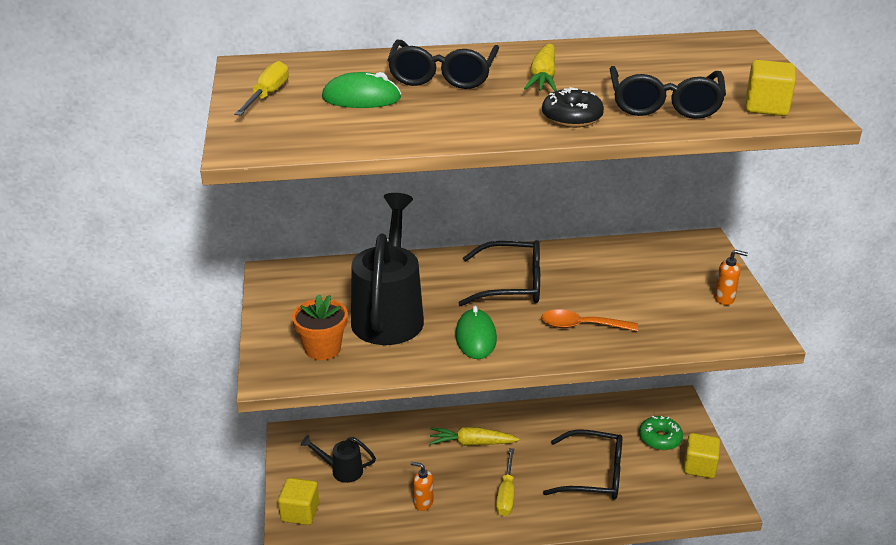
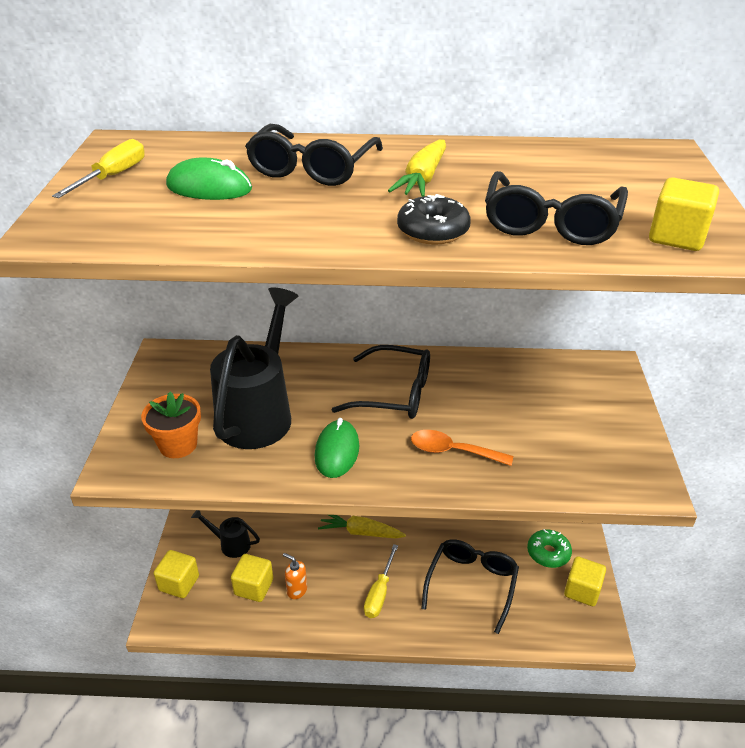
camera: 10 degrees right, 5 degrees up
black glasses [543,430,622,500] -> black glasses turned 90 degrees counterclockwise [421,539,519,634]
orange soap dispenser [714,250,748,305] -> none
none -> yellow cube [231,554,273,602]

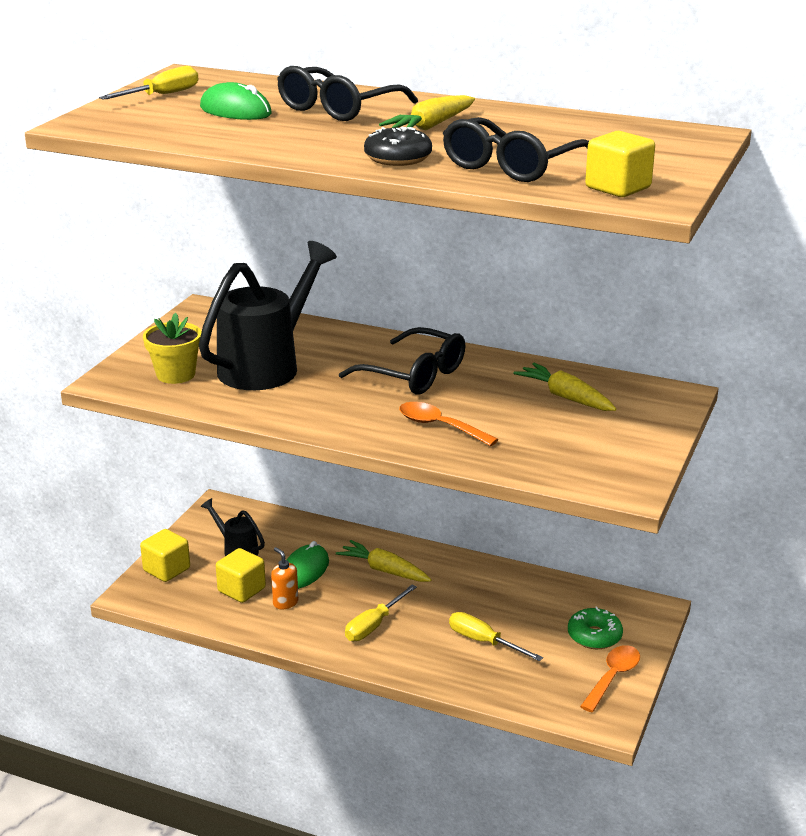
camera: 20 degrees right, 10 degrees down
orange flower pot [141,392,201,458] -> yellow flower pot [143,313,202,384]
green mouse [315,418,359,478] -> green mouse moved to [286,541,329,589]
black glasses [421,539,519,634] -> yellow screwdriver [449,612,543,661]
yellow cube [564,556,606,606] -> orange spoon [580,645,640,712]
none -> yellow carrot [513,363,616,411]

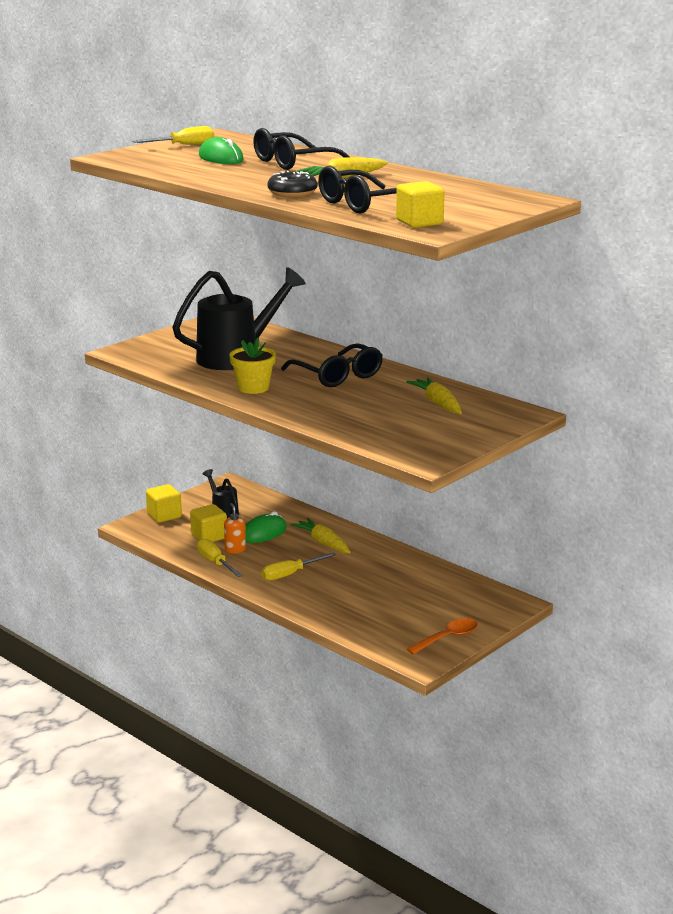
camera: 20 degrees right, 5 degrees down
yellow flower pot [143,313,202,384] -> yellow flower pot moved to [229,338,276,394]
orange spoon [399,402,498,446] -> none
yellow screwdriver [449,612,543,661] -> yellow screwdriver moved to [197,538,243,577]
green donut [568,606,623,649] -> none

